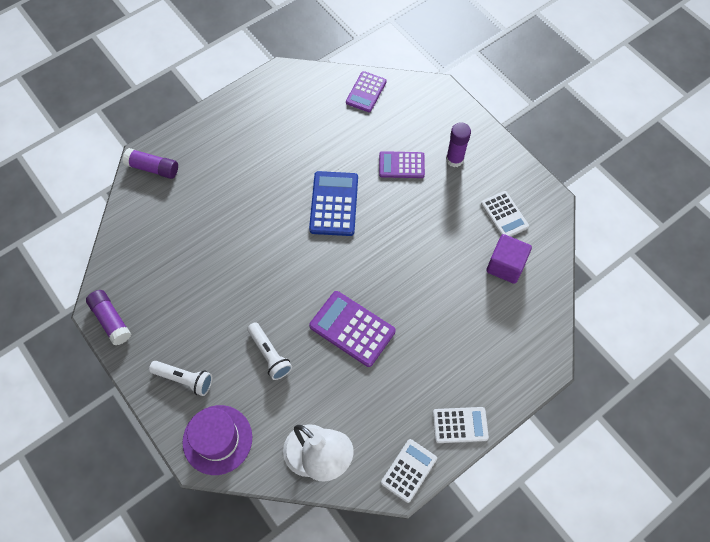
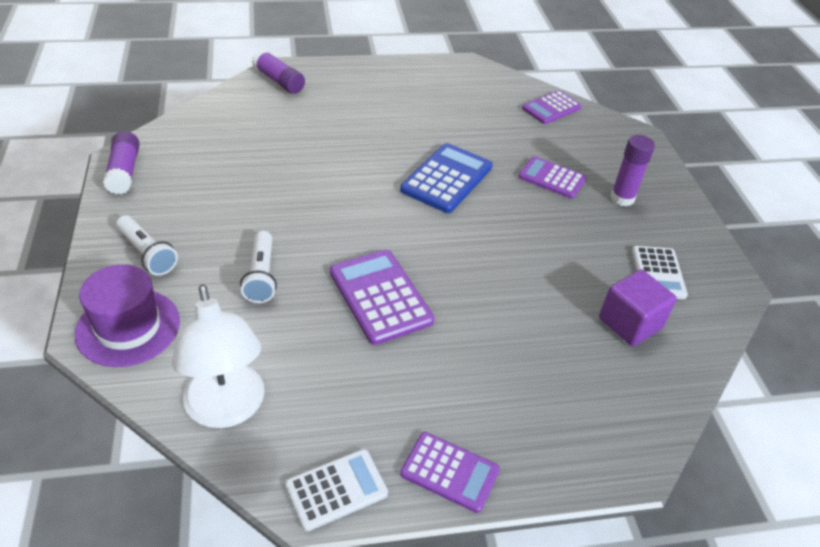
camera: 25 degrees right, 20 degrees down
white calculator [433,407,489,443] -> purple calculator [400,432,500,513]

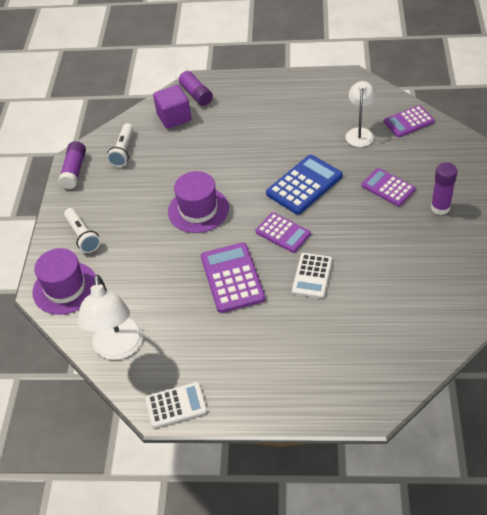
camera: 20 degrees right, 5 degrees up
white flashlight [240,231,277,303] -> white flashlight moved to [107,123,134,167]
purple calculator [400,432,500,513] -> purple calculator moved to [255,212,311,253]
purple cube [599,269,677,346] -> purple cube moved to [153,85,191,129]
white calculator [632,246,688,299] -> white calculator moved to [292,253,332,298]
none -> purple hat [168,171,229,233]
none -> white lamp [345,81,376,147]

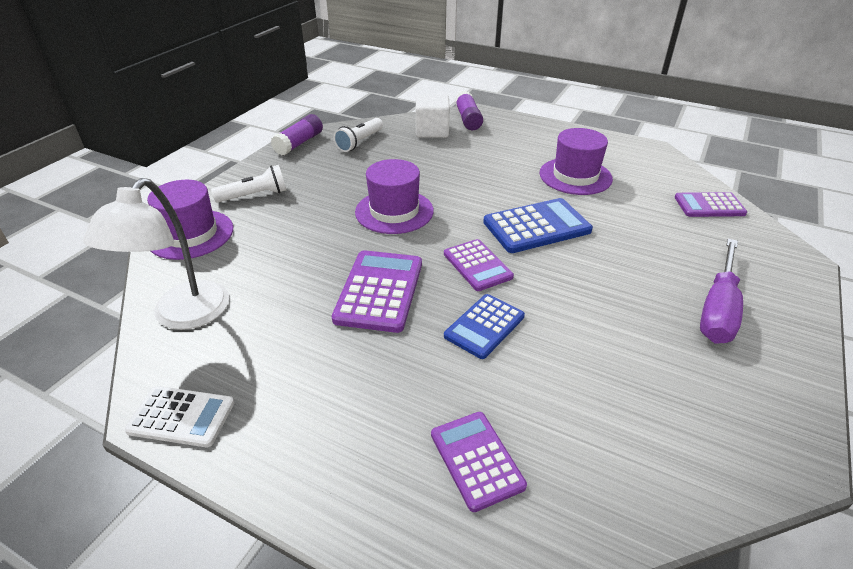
camera: 20 degrees right, 10 degrees down
white flashlight [64,208,101,253] -> white flashlight turned 105 degrees counterclockwise [211,165,286,203]
purple cube [153,85,191,129] -> white cube [416,94,450,138]
white calculator [292,253,332,298] -> blue calculator [444,294,525,359]
white lamp [345,81,376,147] -> none
purple calculator [361,168,416,206] -> purple calculator moved to [431,412,527,512]
purple glue stick [431,162,457,215] -> purple screwdriver [700,239,743,344]
none -> purple hat [539,128,613,195]

